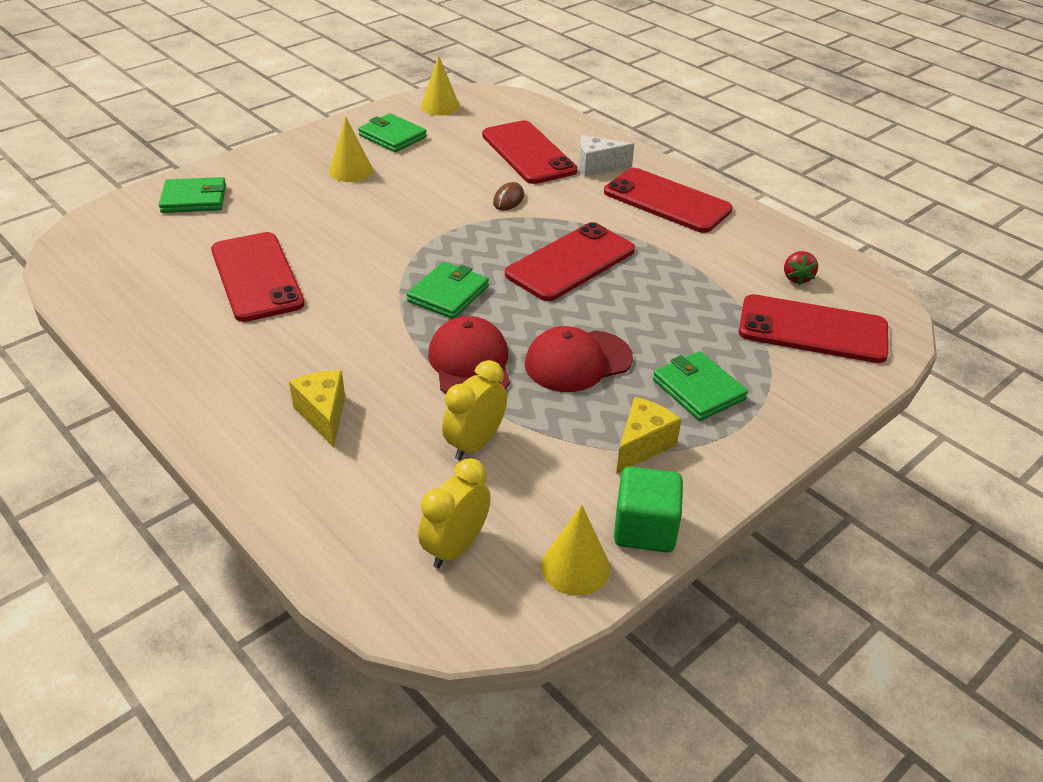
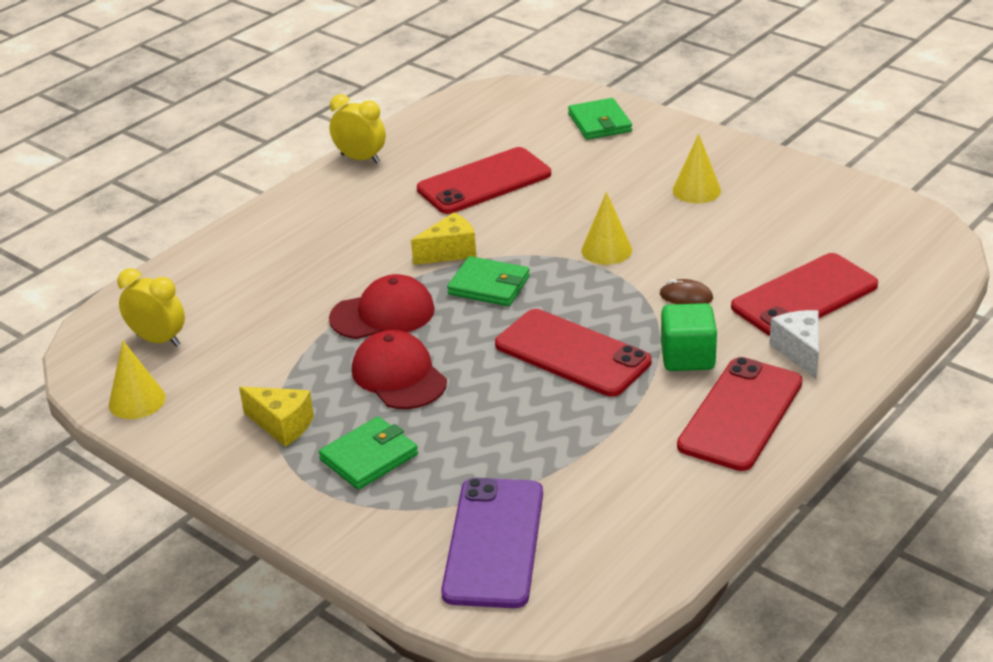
camera: 85 degrees right, 5 degrees down
yellow cheese [289,370,345,447] -> yellow cheese moved to [411,212,476,265]
green wallet [358,113,427,152] -> none
yellow cone [421,56,460,116] -> yellow cone moved to [581,192,632,265]
yellow clock [442,360,507,460] -> yellow clock moved to [330,94,386,163]
green cube [614,467,683,552] -> green cube moved to [661,303,717,371]
red phone [739,294,889,363] -> purple phone [441,478,543,608]
red strawberry [784,251,818,285] -> none

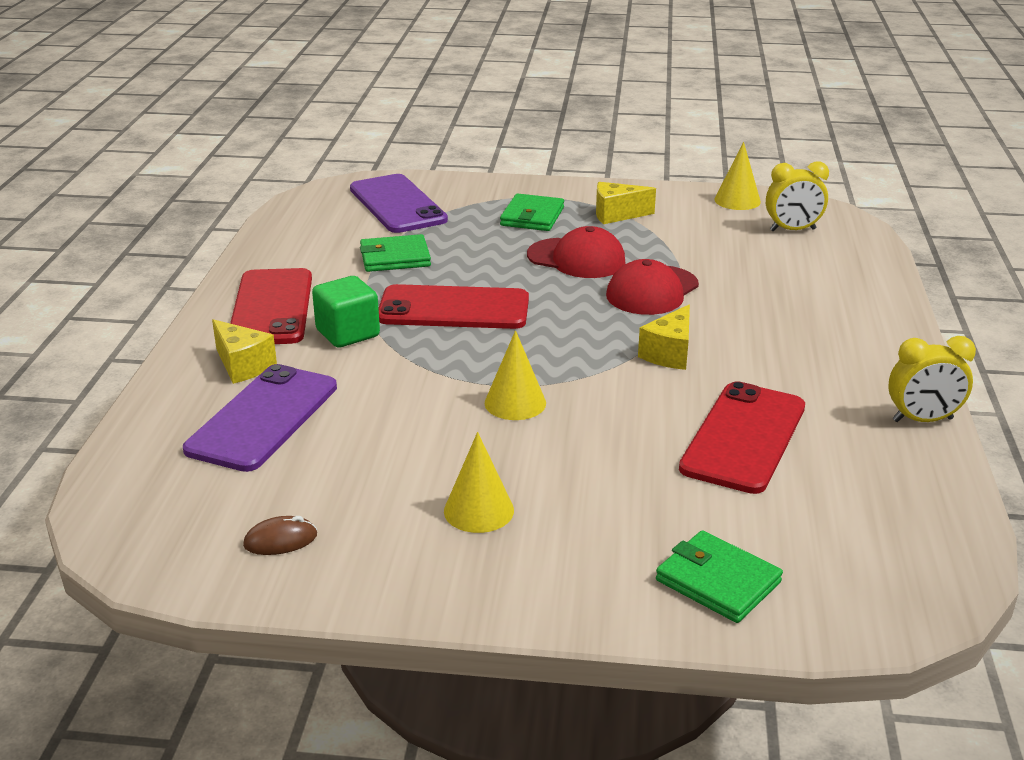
camera: 145 degrees right, 5 degrees down
green wallet [447,256,530,306] -> green wallet moved to [360,234,431,272]
brown mouse [660,279,713,304] -> brown mouse moved to [243,516,317,555]
red phone [731,253,878,336] -> purple phone [183,364,337,472]
white cheese [769,310,819,379] -> yellow cheese [212,319,277,384]

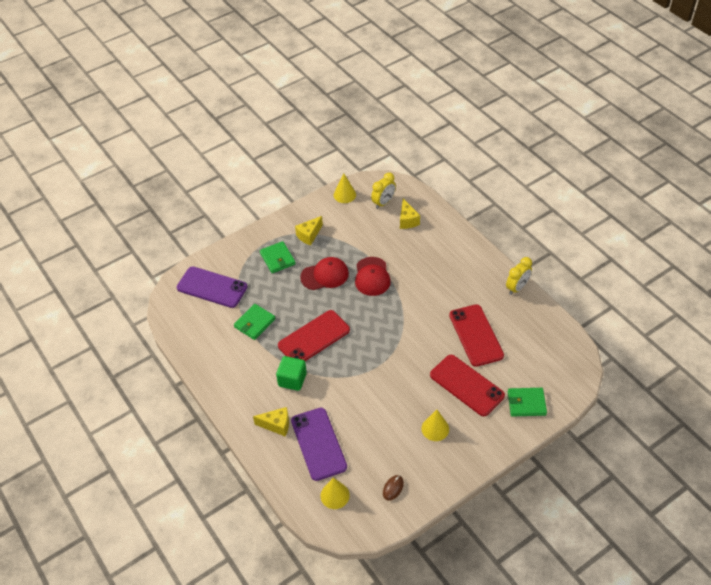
camera: 40 degrees left, 20 degrees up
red phone [230,268,312,344] -> red phone moved to [430,355,505,416]
yellow cone [485,330,546,420] -> yellow cone moved to [321,478,350,509]
yellow cheese [638,305,690,370] -> yellow cheese moved to [400,199,420,229]

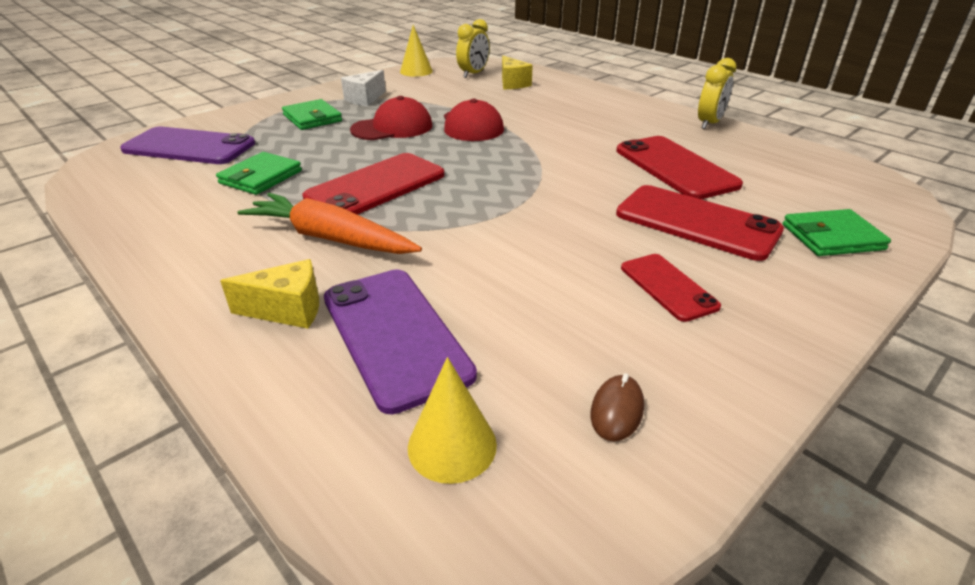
camera: 10 degrees left, 15 degrees down
green cube [276,356,307,391] -> orange carrot [237,193,422,254]
yellow cheese [295,216,323,246] -> white cheese [341,70,386,106]
yellow cone [421,410,449,441] -> red phone [621,254,721,322]

